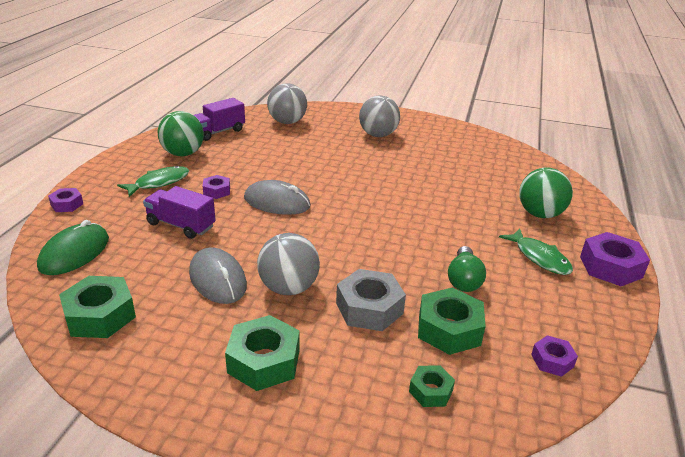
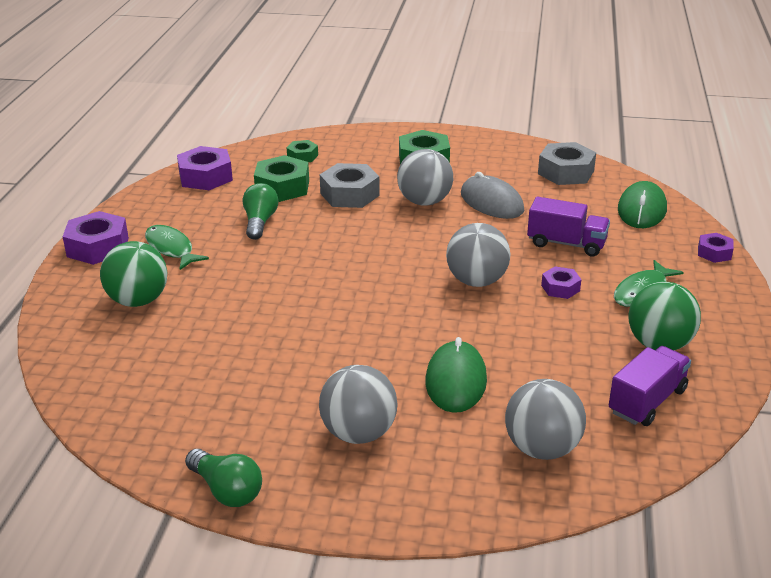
camera: 175 degrees right, 0 degrees up
green nut [59,276,136,338] -> grey nut [538,142,596,185]
grey mouse [244,180,311,215] -> grey ball [446,223,511,287]
purple nut [531,335,578,377] -> purple nut [177,146,233,190], size x1.78
none -> green light bulb [185,449,262,507]
none -> green mouse [426,337,487,413]

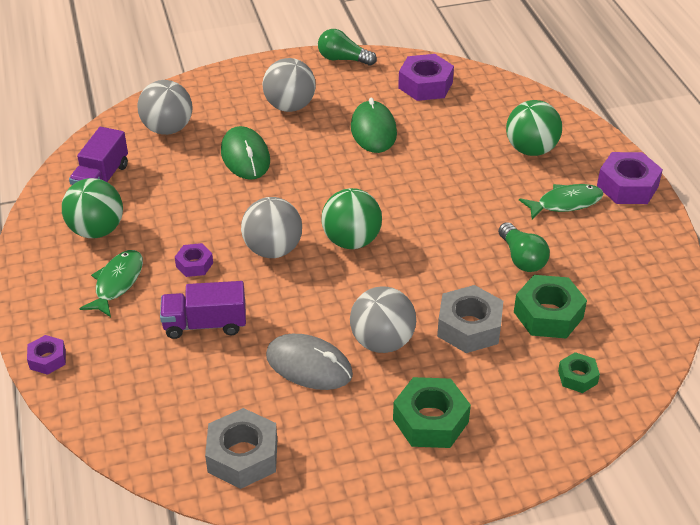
camera: 155 degrees right, 10 degrees up
green fish [145,225,209,270] -> green fish turned 45 degrees counterclockwise [519,184,604,219]
purple nut [177,146,233,190] -> purple nut moved to [398,54,454,101]
green mouse [618,181,667,228] -> green mouse moved to [351,98,397,153]
none -> green ball [321,188,382,249]

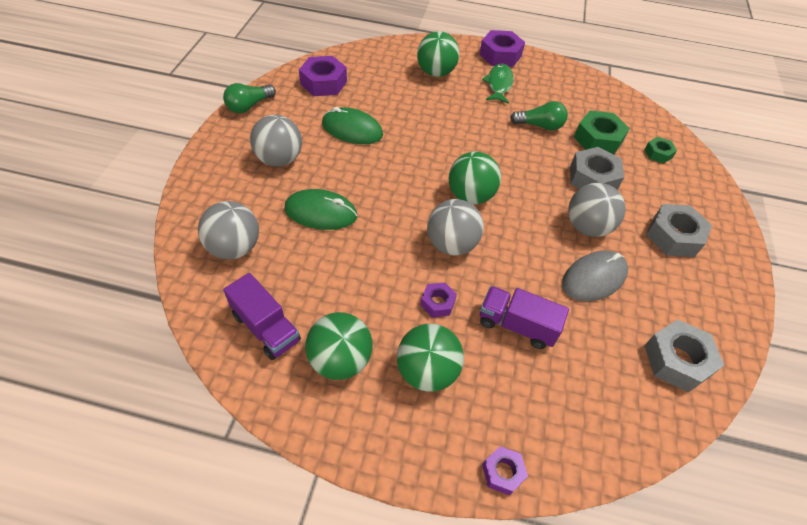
camera: 65 degrees left, 10 degrees up
green fish [80,250,143,317] -> green ball [397,324,464,392]
purple truck [160,281,246,339] -> purple truck turned 90 degrees clockwise [480,286,569,349]
green nut [393,377,471,448] -> grey nut [646,204,712,257]

